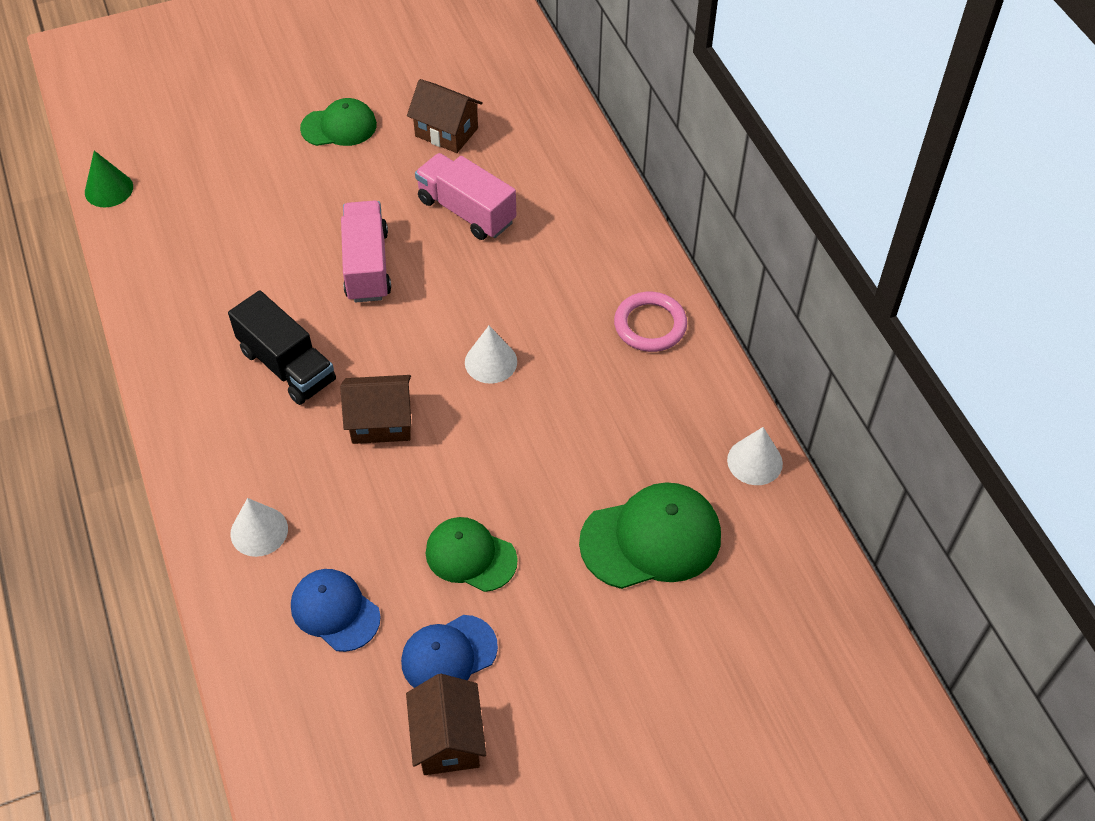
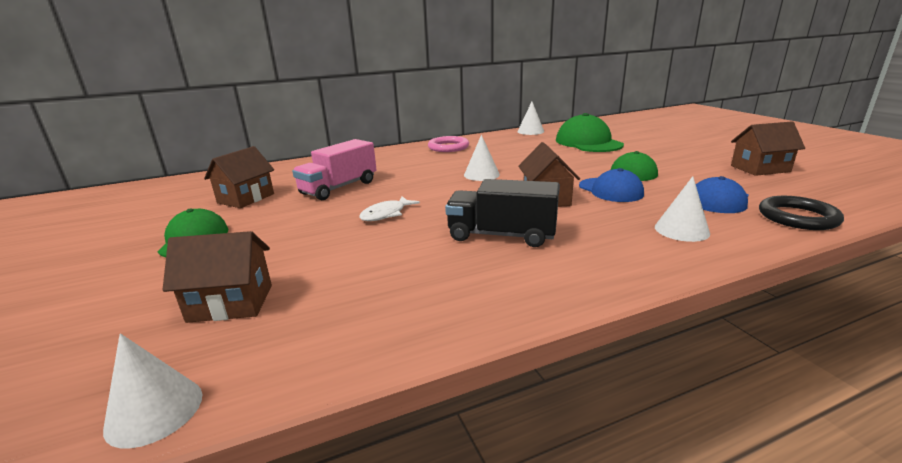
camera: 90 degrees left, 30 degrees down
green cone [85,151,133,207] -> white cone [103,333,202,449]
black truck [228,290,336,405] -> black truck turned 120 degrees counterclockwise [445,179,559,247]
pink truck [341,201,391,303] -> white fish [359,196,420,221]
blue cap [401,615,498,688] -> blue cap moved to [579,168,644,202]
none -> brown house [163,231,272,323]
none -> black ring [759,196,844,230]

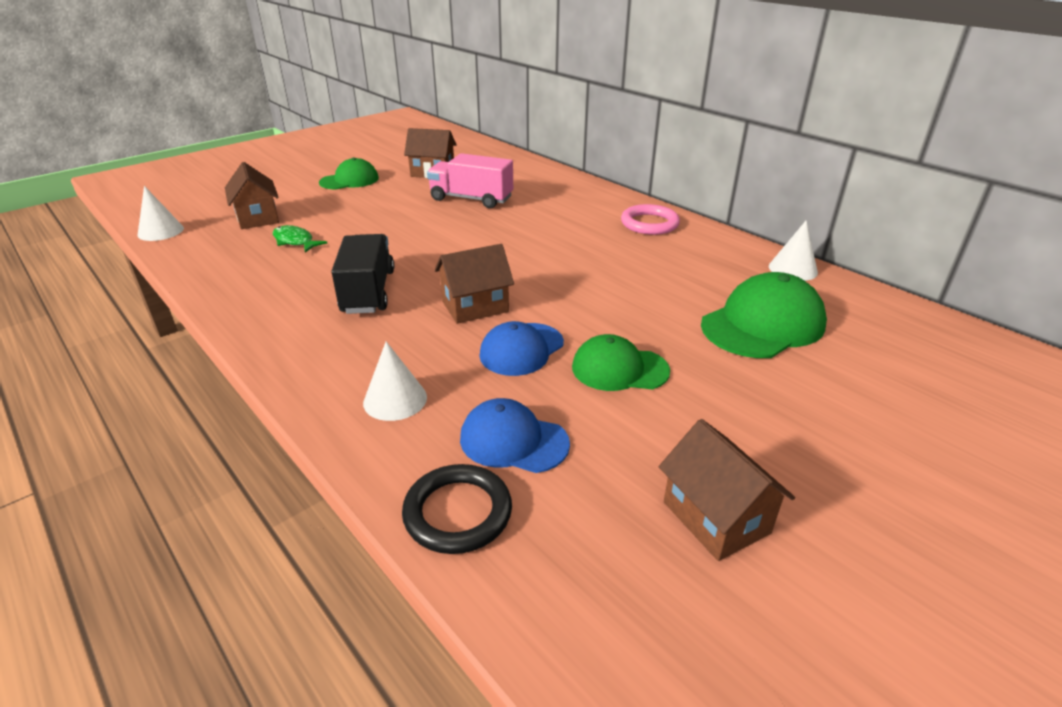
camera: 70 degrees right, 10 degrees up
white fish [359,196,420,221] -> none
white cone [464,135,500,181] -> none
none -> green fish [273,225,327,252]

